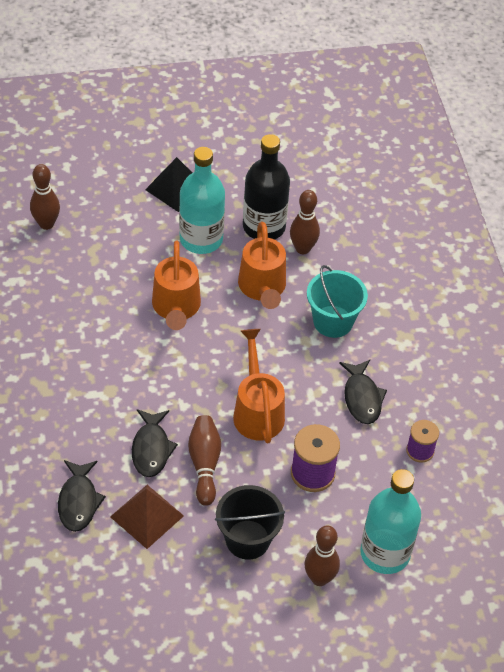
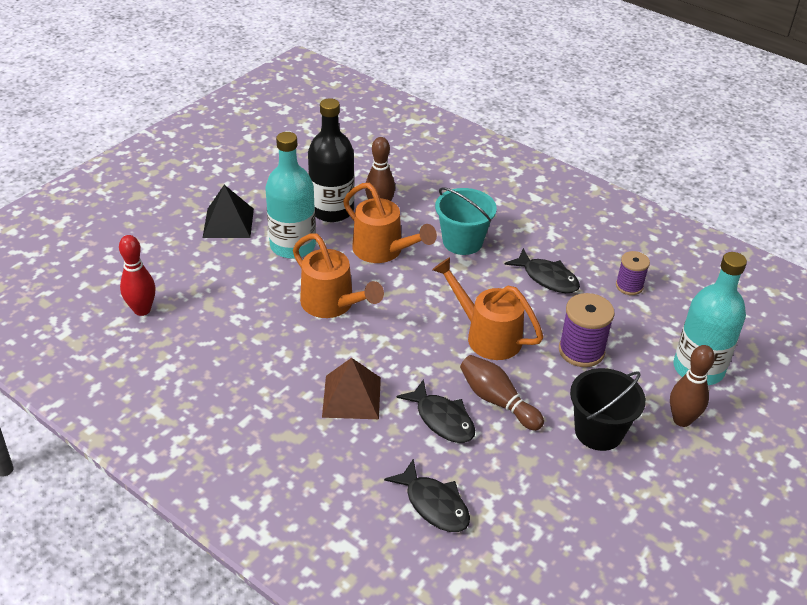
camera: 40 degrees left, 10 degrees down
brown bowling pin [30,164,60,230] -> red bowling pin [119,235,155,316]
brown pyramid [110,485,184,549] -> brown pyramid moved to [322,358,381,419]

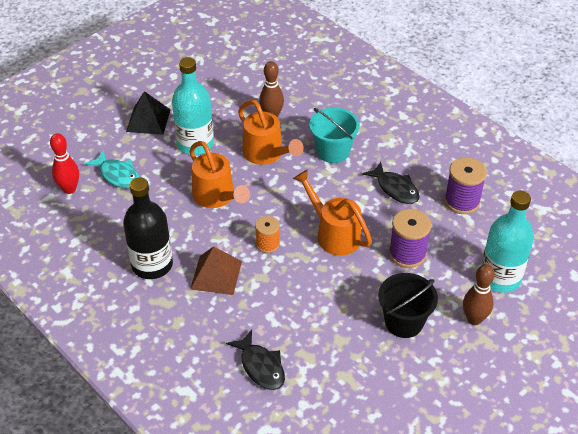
camera: 10 degrees right, 5 degrees up
black bottle [308,98,354,222] -> black bottle moved to [123,178,173,279]
black fish [396,379,475,443] -> none
brown bowling pin [460,355,544,431] -> none
purple spool [616,251,650,295] -> purple spool [444,157,487,214], size x1.56
none -> turquoise fish [84,150,140,189]
none -> orange spool [255,216,280,253]

